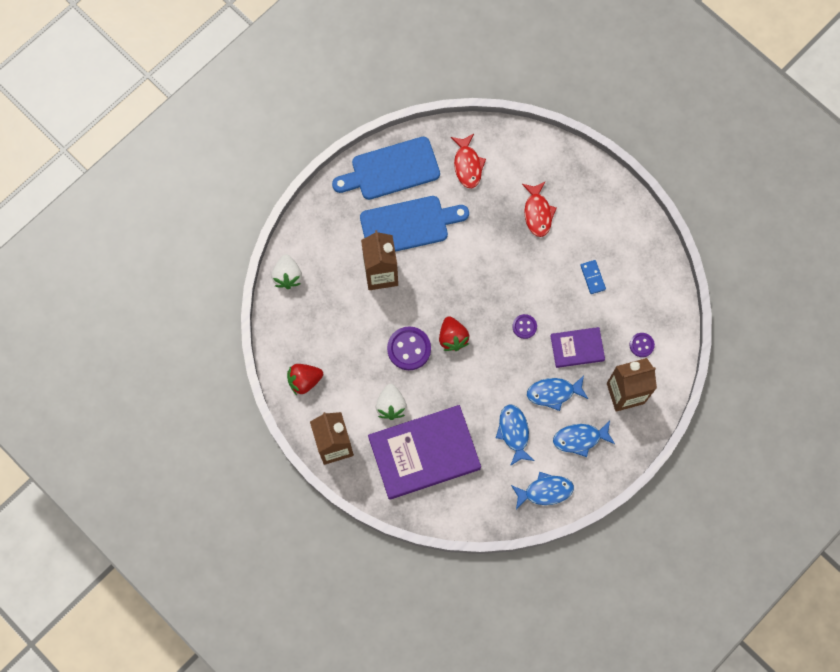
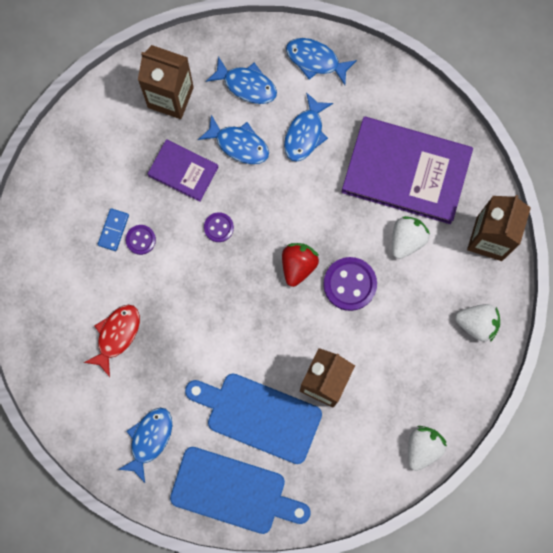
camera: 145 degrees left, 5 degrees up
red strawberry [287,364,323,395] -> white strawberry [455,304,500,342]
red fish [451,134,486,188] -> blue fish [118,408,172,483]
purple button [630,333,655,357] -> purple button moved to [126,225,156,255]

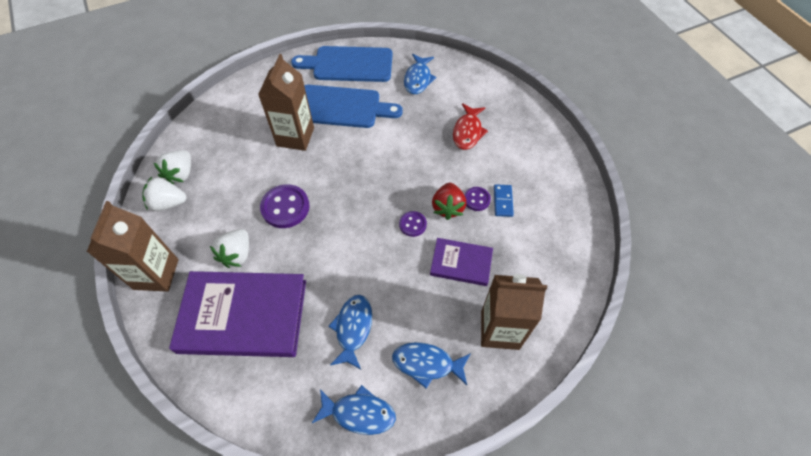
camera: 165 degrees right, 20 degrees down
blue fish [198,115,269,164] -> none
red strawberry [282,243,319,287] -> red strawberry moved to [432,183,466,220]
white strawberry [408,426,447,471] -> white strawberry moved to [154,150,191,185]

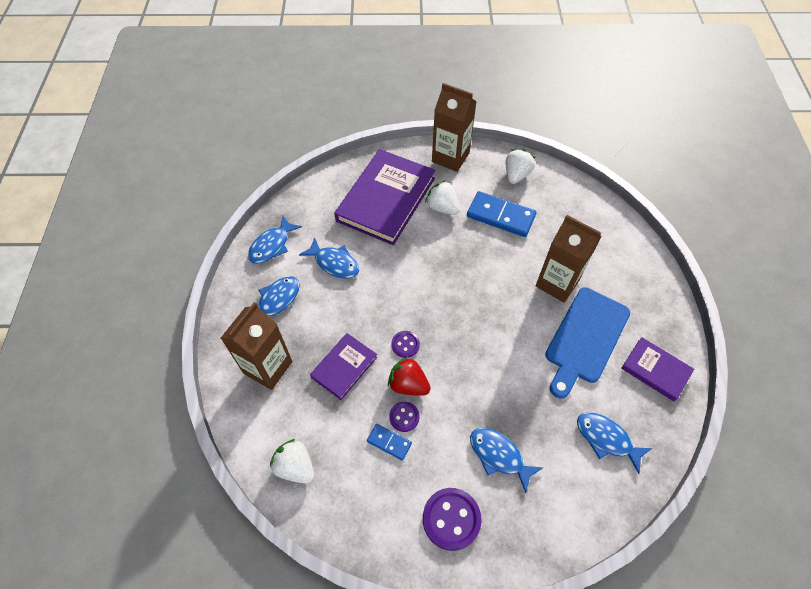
camera: 115 degrees right, 0 degrees up
white strawberry [154,150,191,185] -> white strawberry moved to [270,439,314,484]
purple button [260,184,310,228] -> purple button moved to [423,488,481,551]
blue cutting board [291,46,392,82] -> purple book [621,337,694,401]
red fish [453,103,488,150] -> blue fish [470,428,543,493]
none -> blue domino [467,191,536,237]

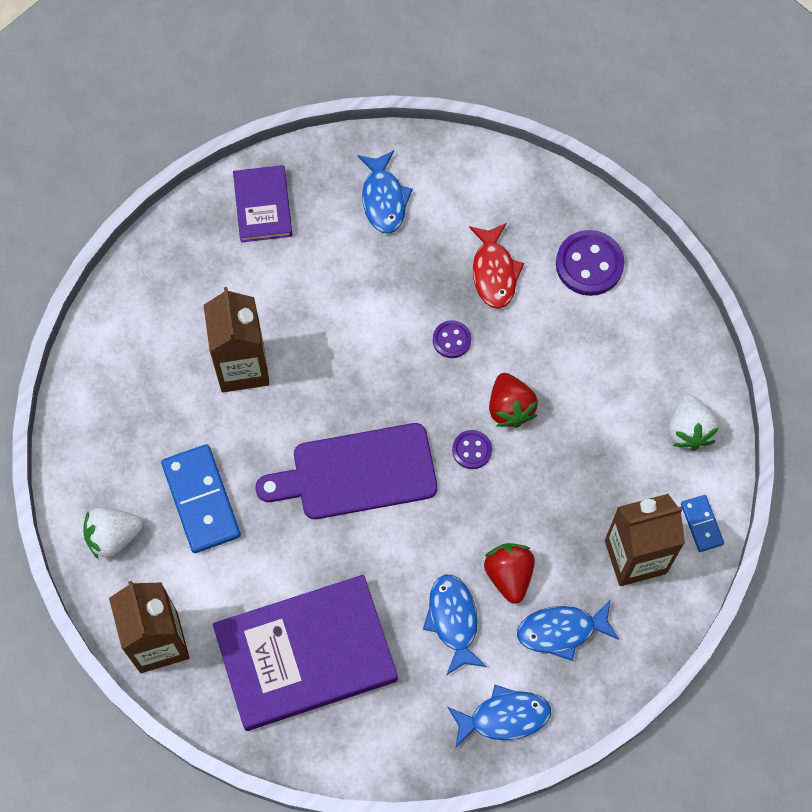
camera: 135 degrees left, 10 degrees up
purple book [310,333,377,400] -> none
blue domino [367,424,412,461] -> blue domino moved to [681,495,724,552]
purple button [389,402,420,432] -> purple button moved to [433,320,471,358]
white strawberry [425,180,460,215] -> none
blue fish [470,428,543,493] -> red fish [469,223,524,309]
blue cutting board [545,287,630,398] -> none
none -> purple cutting board [255,423,437,519]
none -> red strawberry [484,543,535,604]

